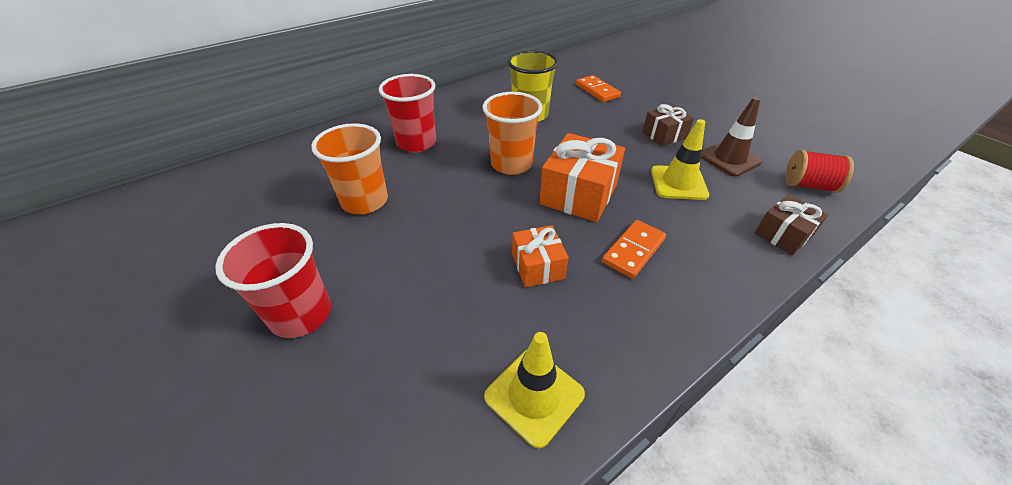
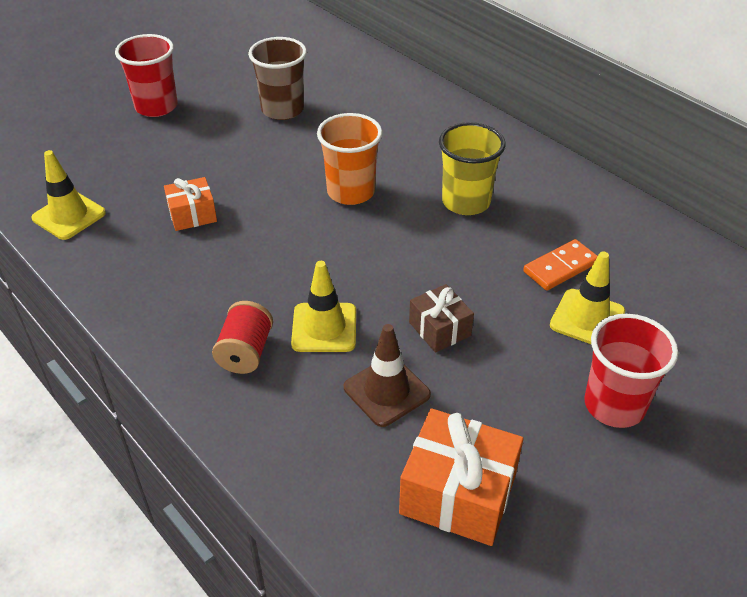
camera: 85 degrees right, 0 degrees up
orange cup [311,123,388,214] -> brown cup [248,37,307,120]
red cup [379,74,436,152] -> red cup moved to [584,314,678,428]
orange gift [540,133,625,222] -> orange gift moved to [399,408,523,546]
orange domino [602,220,666,278] -> none
brown gift [755,195,828,255] -> none
red spool [785,150,854,193] -> red spool moved to [212,301,273,374]
none -> yellow traffic cone [550,252,625,344]

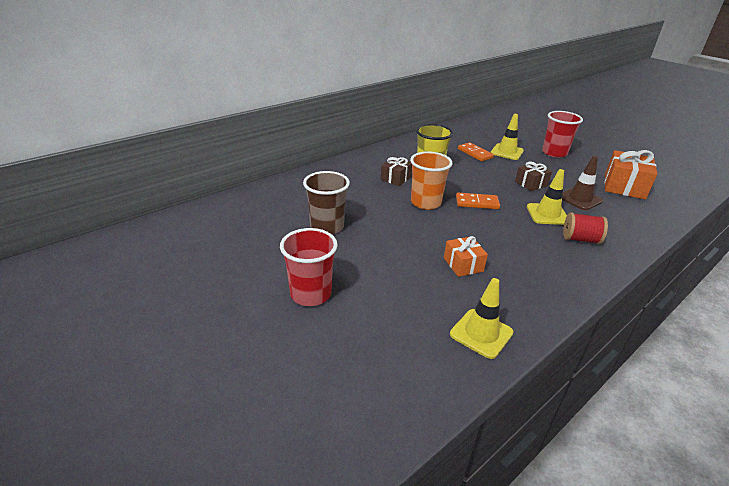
camera: 90 degrees left, 10 degrees down
none -> brown gift [381,157,412,186]
none -> orange domino [456,193,500,209]

